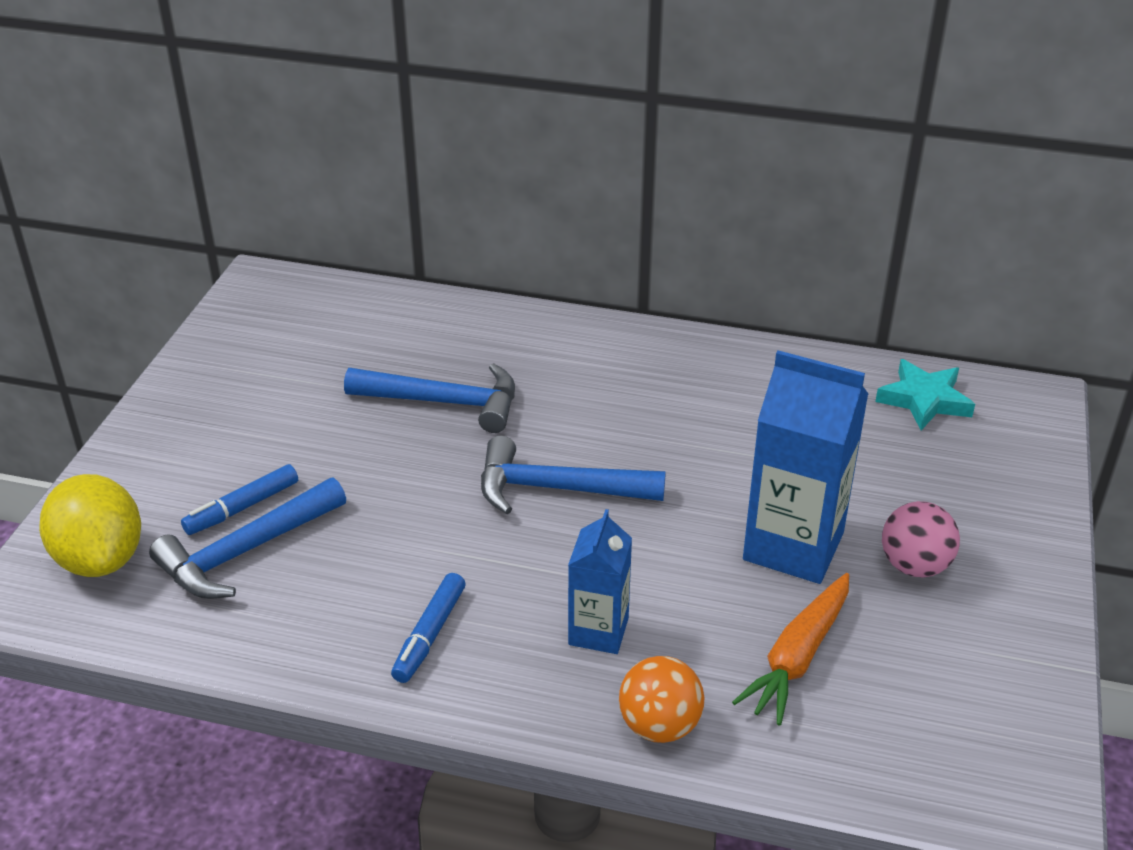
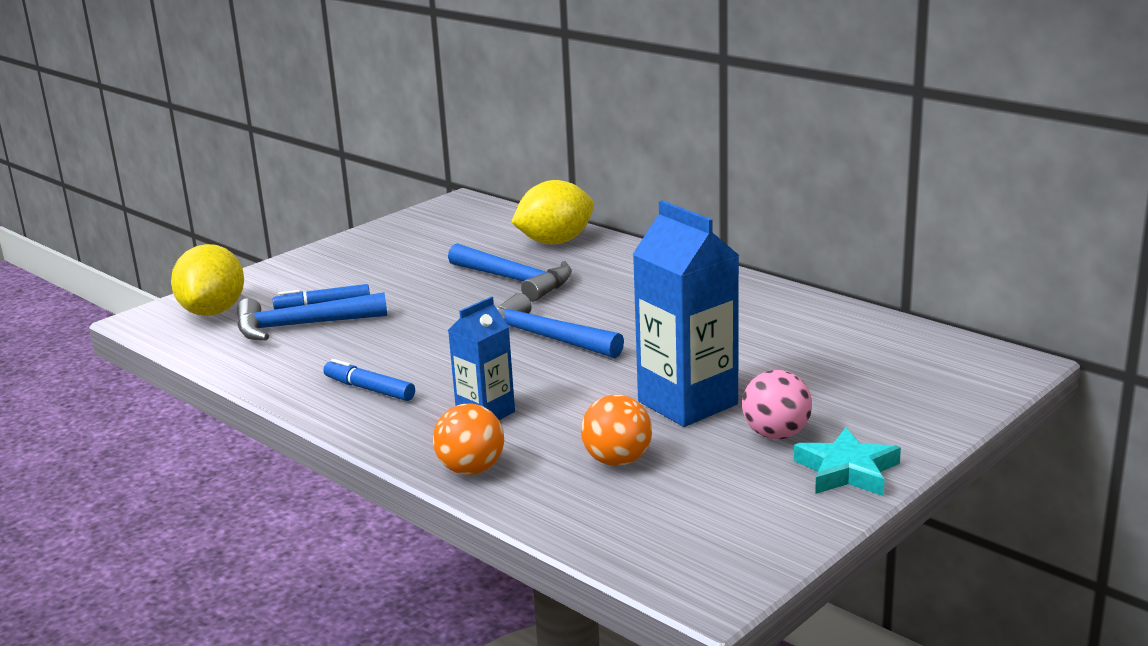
camera: 30 degrees right, 15 degrees down
blue marker [391,573,466,683] -> blue marker turned 75 degrees clockwise [323,359,415,401]
orange carrot [732,573,849,726] -> orange ball [581,395,652,466]
turquoise star [875,359,975,431] -> turquoise star moved to [794,428,901,496]
none -> yellow lemon [511,180,594,244]

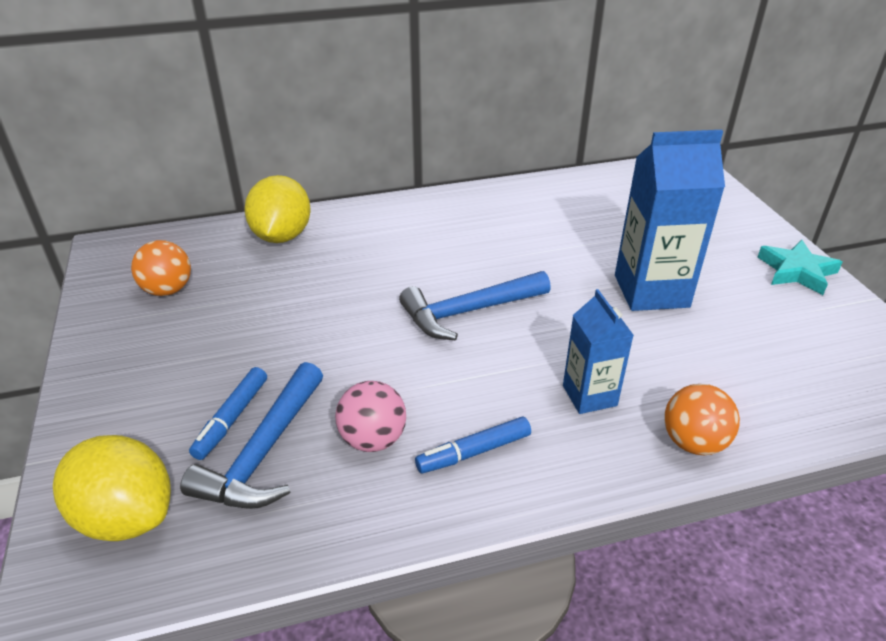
camera: 60 degrees left, 15 degrees up
blue hammer [448,243,572,302] -> none
orange ball [581,395,652,466] -> orange ball moved to [131,240,191,296]
pink ball [742,370,812,439] -> pink ball moved to [335,381,406,452]

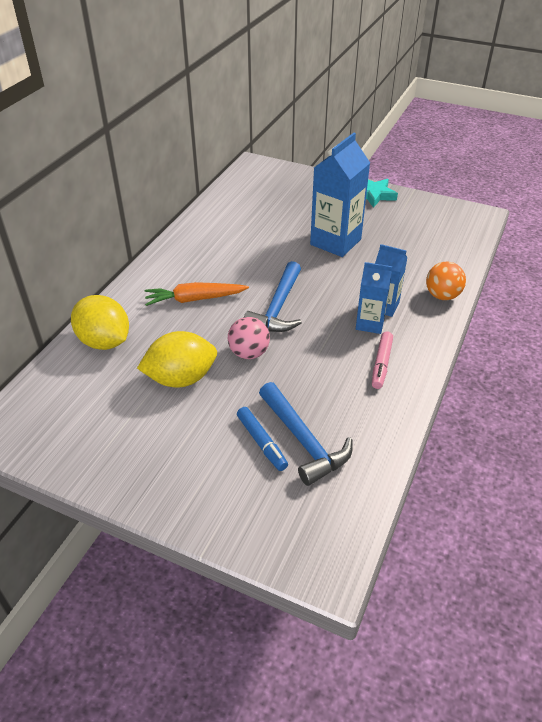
camera: 50 degrees left, 5 degrees up
yellow lemon [53,435,171,541] -> yellow lemon moved to [137,331,217,387]
orange ball [131,240,191,296] -> none
pink ball [335,381,406,452] -> pink ball moved to [228,317,270,359]
blue marker [415,417,531,474] -> pink marker [372,332,393,389]
none -> orange carrot [145,282,249,306]
none -> blue carton [356,262,392,334]

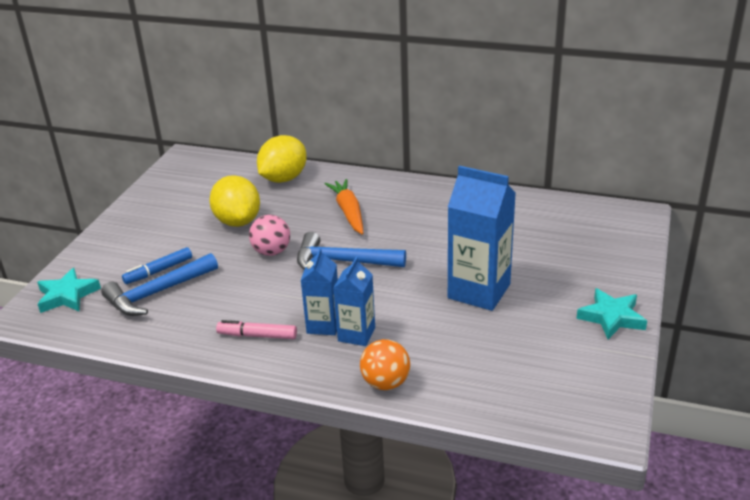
camera: 85 degrees right, 10 degrees down
none -> turquoise star [37,268,101,313]

